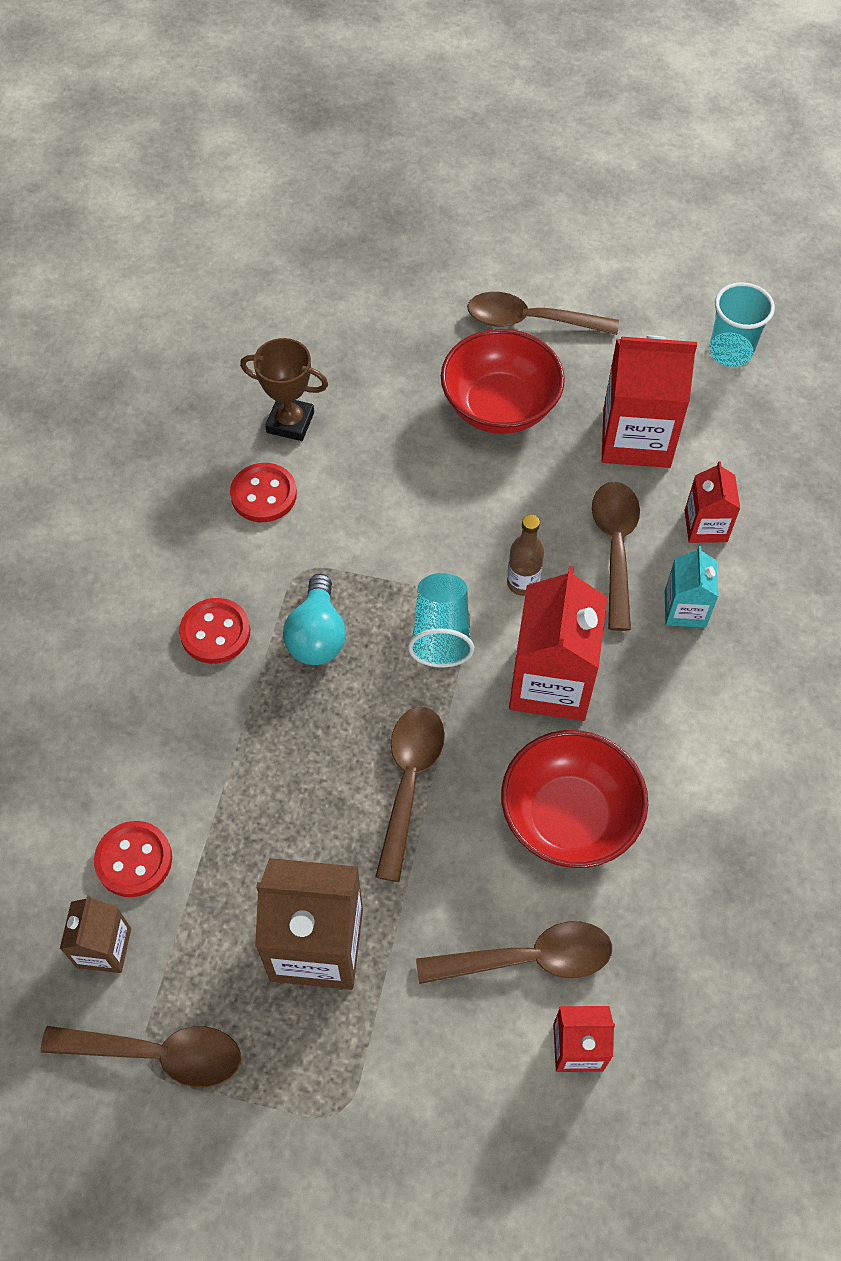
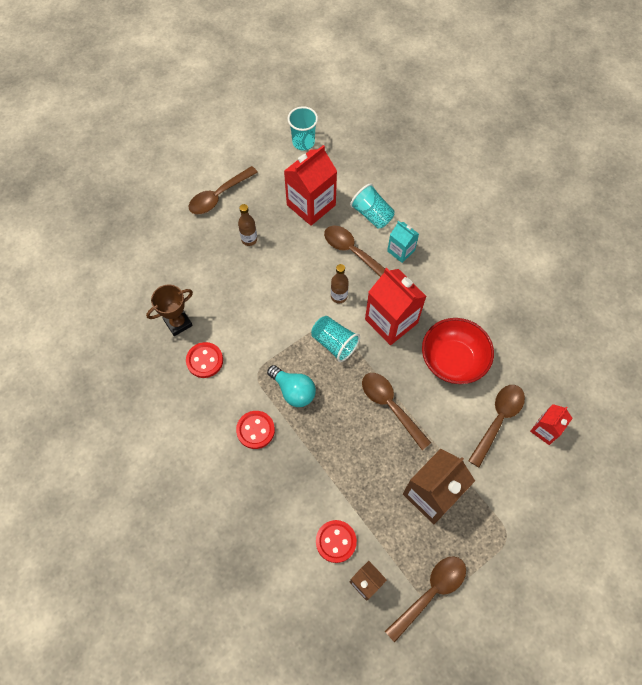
camera: 50 degrees left, 5 degrees up
red bowl [441,329,565,434] -> brown bottle [238,204,257,246]
red carton [684,461,740,543] -> turquoise cup [350,183,395,229]

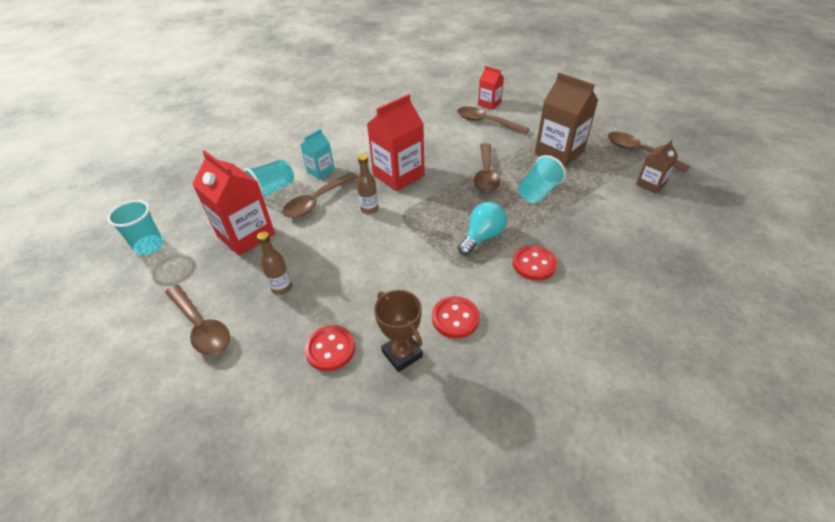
camera: 90 degrees left, 20 degrees down
turquoise cup [311,316,360,362] -> turquoise cup moved to [518,155,566,203]
red button [316,520,357,563] -> red button moved to [304,325,355,371]
brown spoon [362,373,431,450] -> brown spoon turned 45 degrees counterclockwise [474,143,500,192]
red bowl [422,318,494,384] -> none

